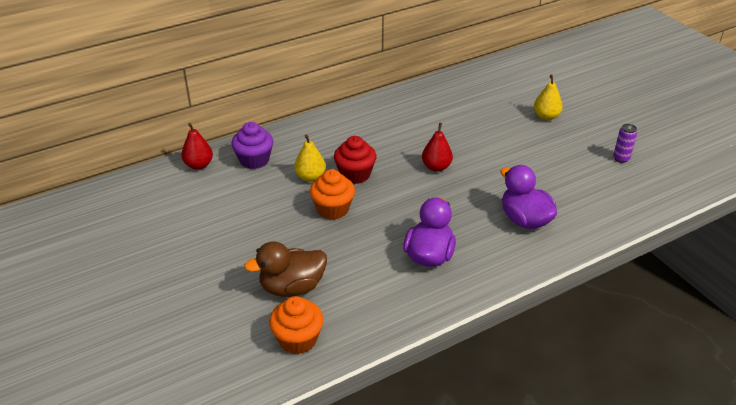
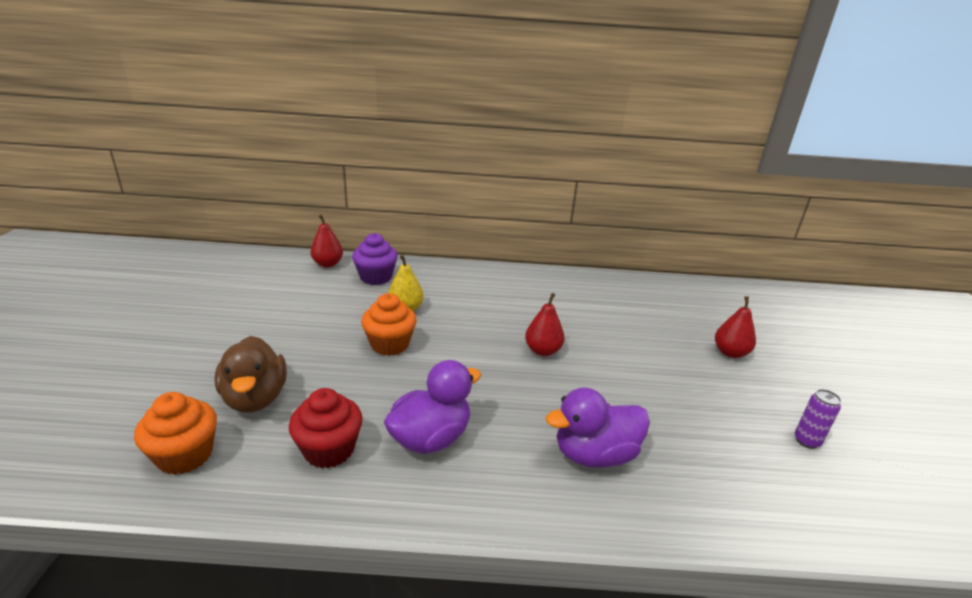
camera: 30 degrees right, 10 degrees down
brown duck [244,241,327,297] -> brown duck turned 120 degrees counterclockwise [215,336,287,413]
red cupcake [334,136,376,184] -> red cupcake moved to [289,388,363,468]
purple duck [500,165,557,229] -> purple duck turned 105 degrees counterclockwise [546,387,650,468]
yellow pear [534,74,563,120] -> red pear [715,296,756,358]

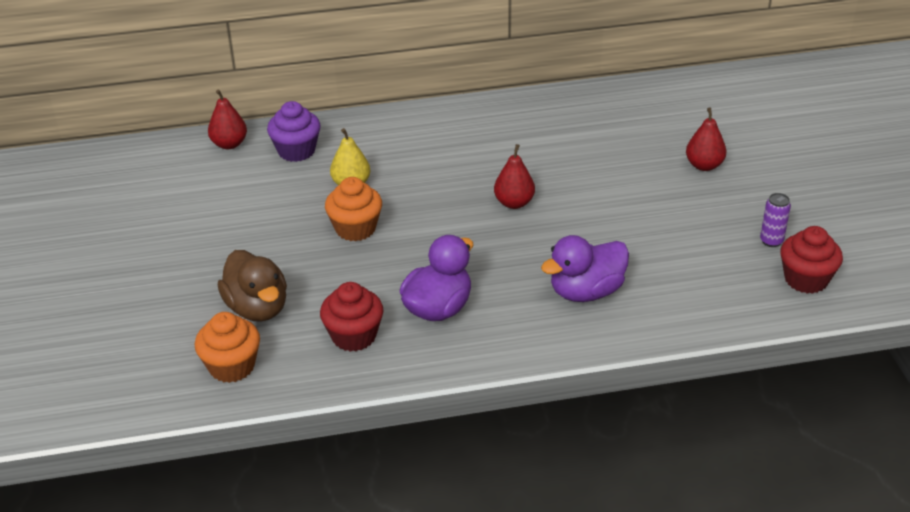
camera: 10 degrees left, 10 degrees up
none -> red cupcake [780,226,843,294]

